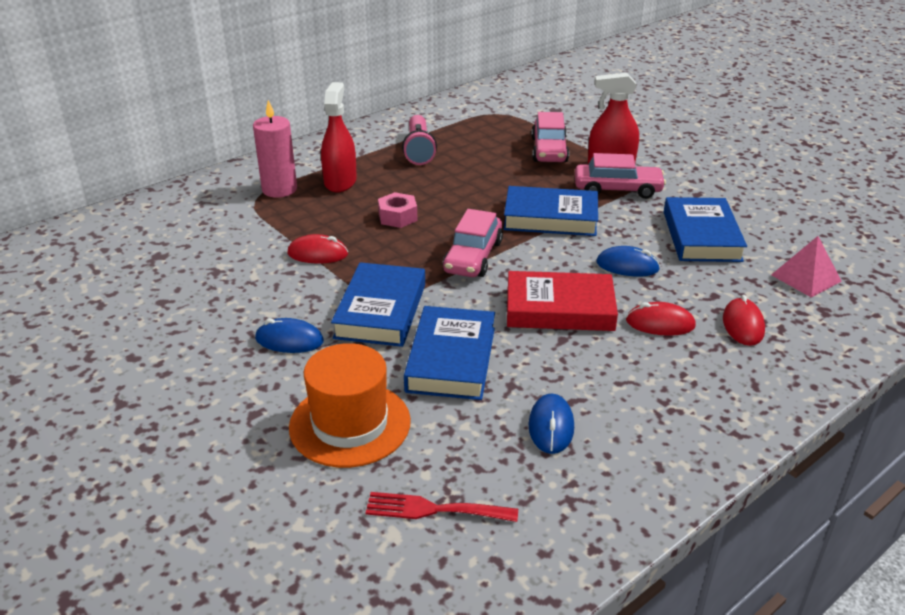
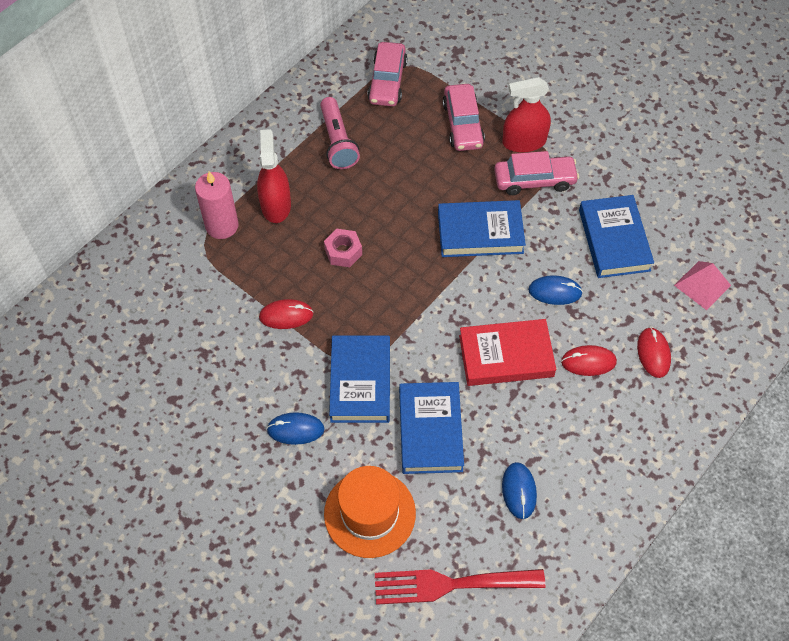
camera: 10 degrees left, 25 degrees up
red fork [365,492,518,522] -> red fork [375,569,545,605], size x1.59
pink car [443,209,503,277] -> pink car moved to [367,42,407,106]

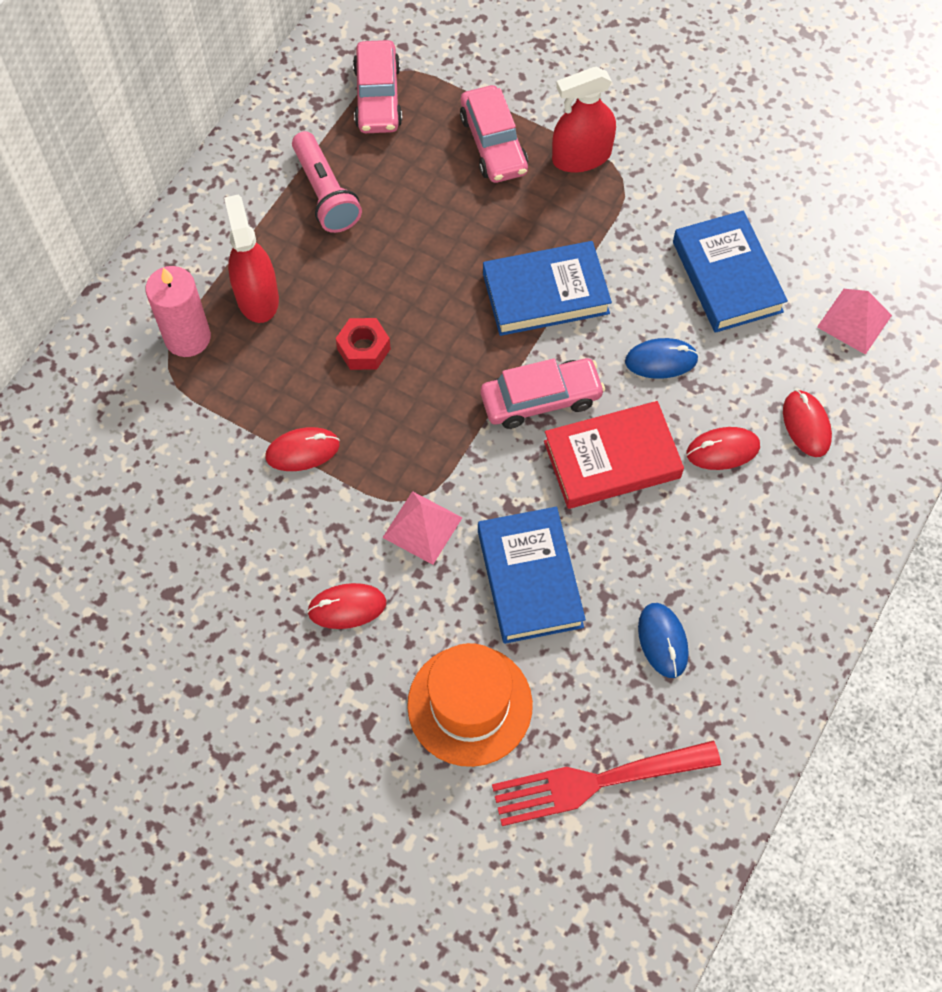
camera: 10 degrees left, 5 degrees up
blue mouse [267,412,325,445] -> red mouse [307,583,386,629]
pink nut [324,229,362,267] -> red nut [335,318,391,370]
blue book [329,336,390,423] -> pink pyramid [382,491,462,565]
pink car [494,151,579,195] -> pink car moved to [481,358,605,429]

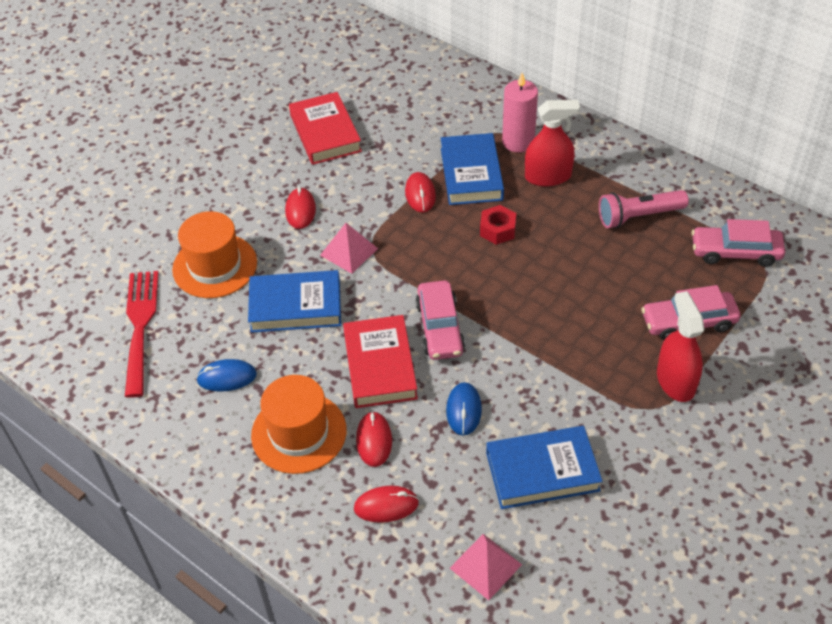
camera: 100 degrees right, 15 degrees down
blue book [483,241,612,336] -> blue book moved to [441,133,504,205]
none -> orange hat [251,375,347,474]
none -> red book [289,92,362,165]

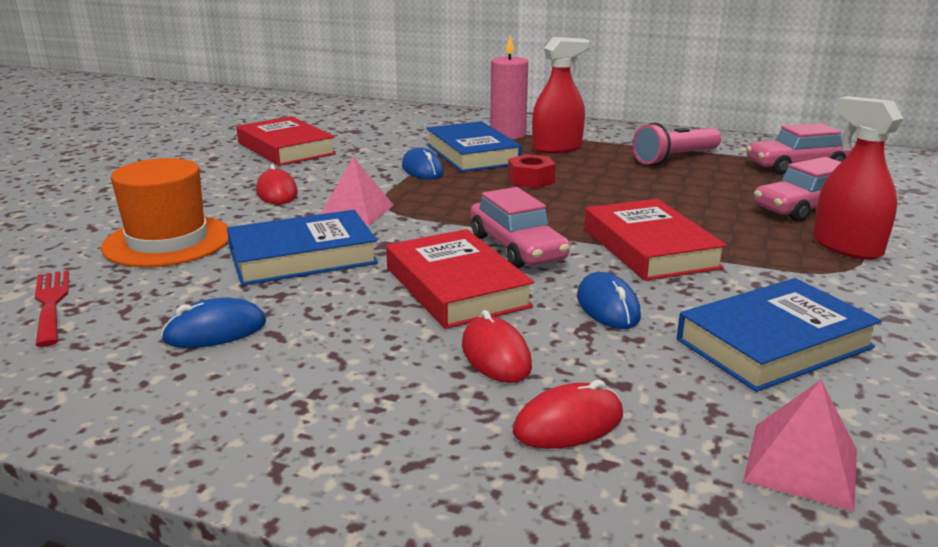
camera: 20 degrees left, 25 degrees down
red fork [125,271,159,398] -> red fork [35,270,69,347], size x0.63
orange hat [251,375,347,474] -> none
red mouse [405,172,436,212] -> blue mouse [402,147,444,179]
none -> red book [584,199,727,281]

